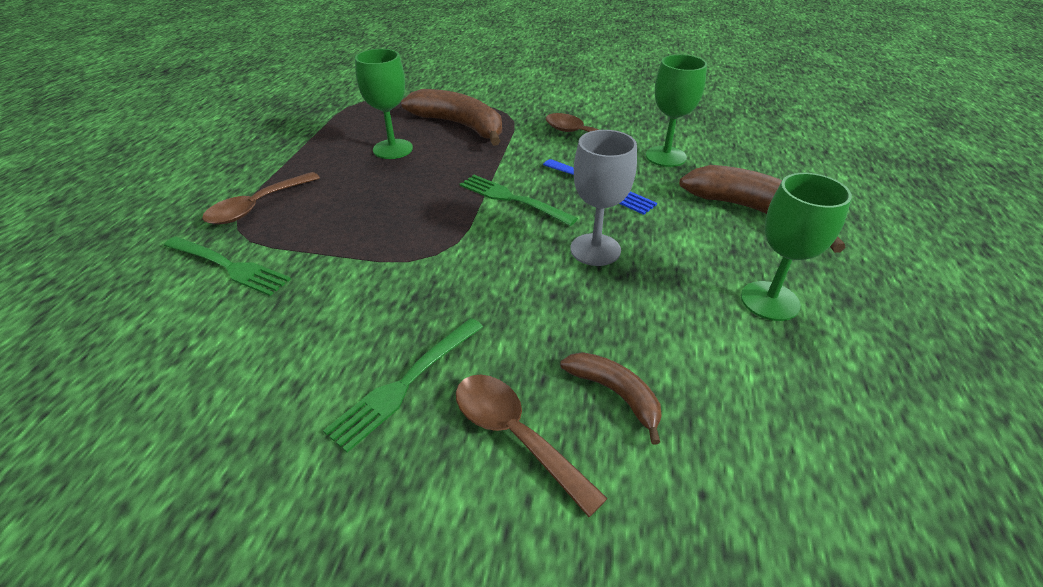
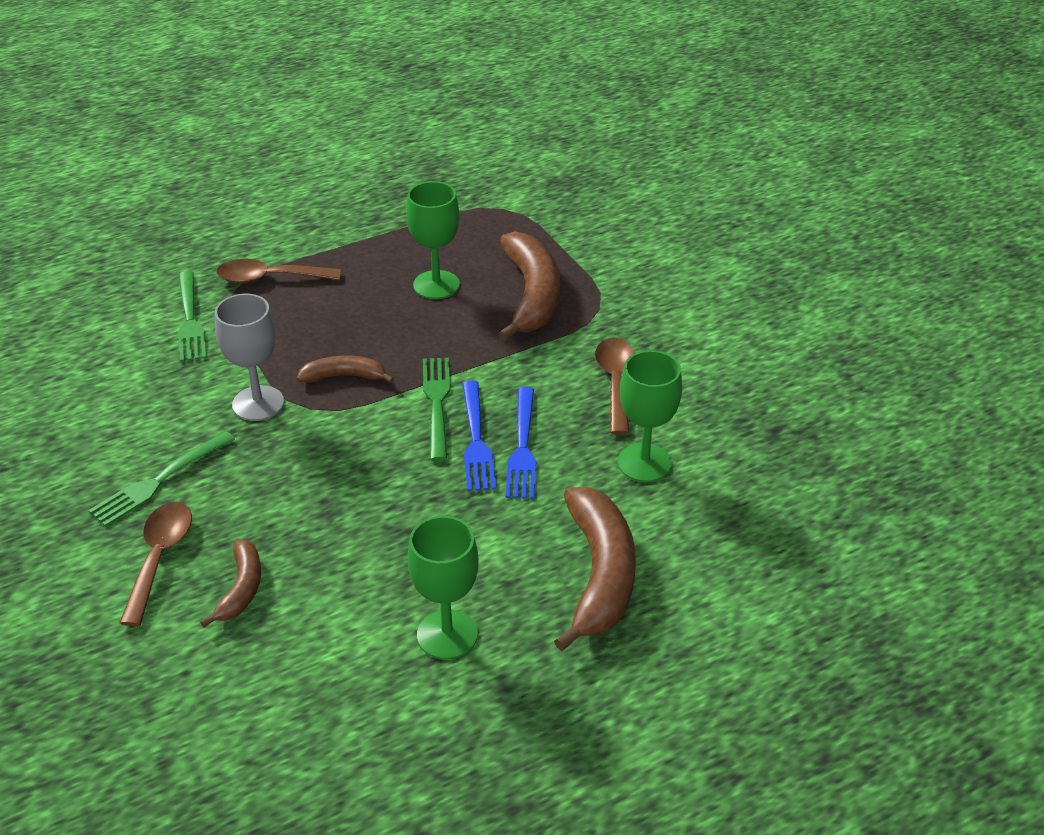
camera: 50 degrees right, 0 degrees up
green fork [323,318,483,453] -> green fork turned 45 degrees counterclockwise [89,431,235,527]
grey goblet [570,130,637,266] -> grey goblet moved to [215,294,284,421]
none -> brown banana [297,356,394,383]
none -> blue fork [462,380,496,491]

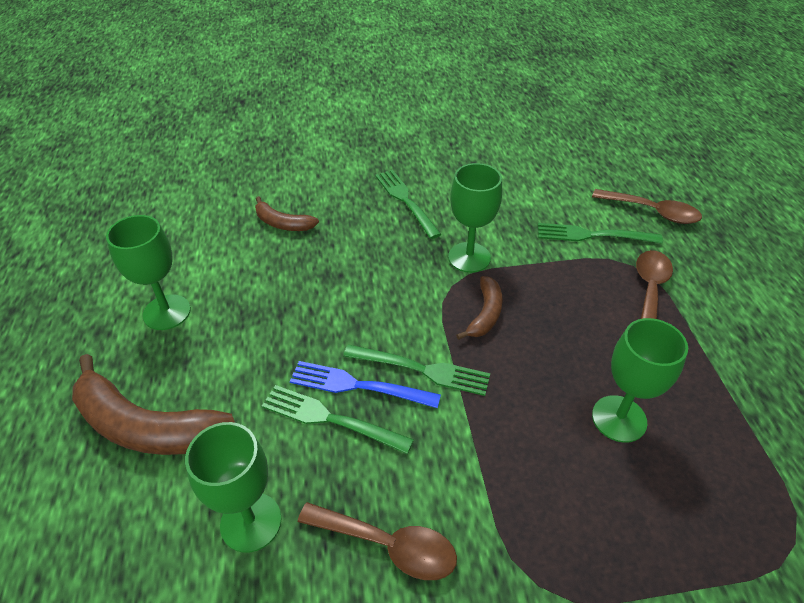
camera: 110 degrees right, 5 degrees up
brown spoon [120,502,192,626] -> brown spoon moved to [592,189,702,224]
grey goblet [215,294,284,421] -> green goblet [448,163,502,273]
brown banana [499,231,560,341] -> none
blue fork [506,387,536,499] -> green fork [262,385,414,454]

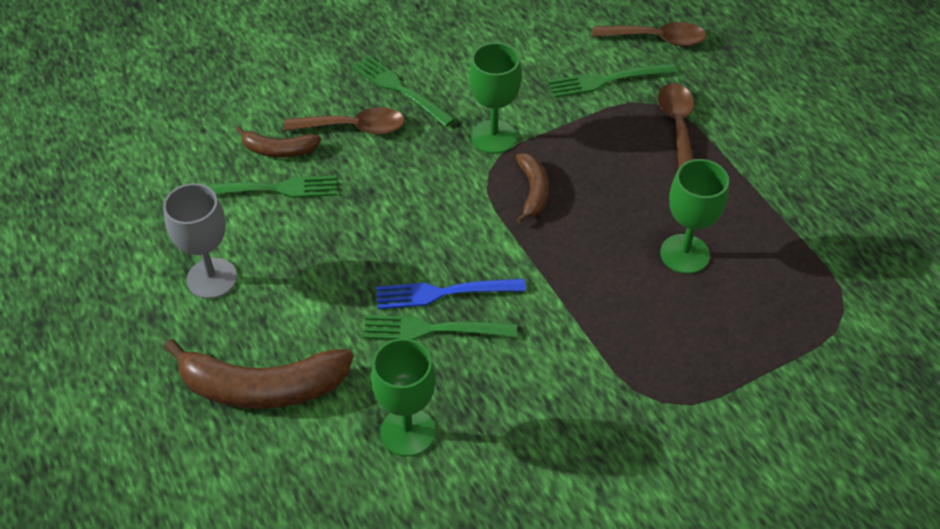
camera: 20 degrees left, 5 degrees up
green goblet [106,215,191,330] -> grey goblet [163,183,237,299]
brown spoon [298,502,457,580] -> brown spoon moved to [284,107,405,135]
green fork [343,345,490,396] -> green fork moved to [206,176,337,198]

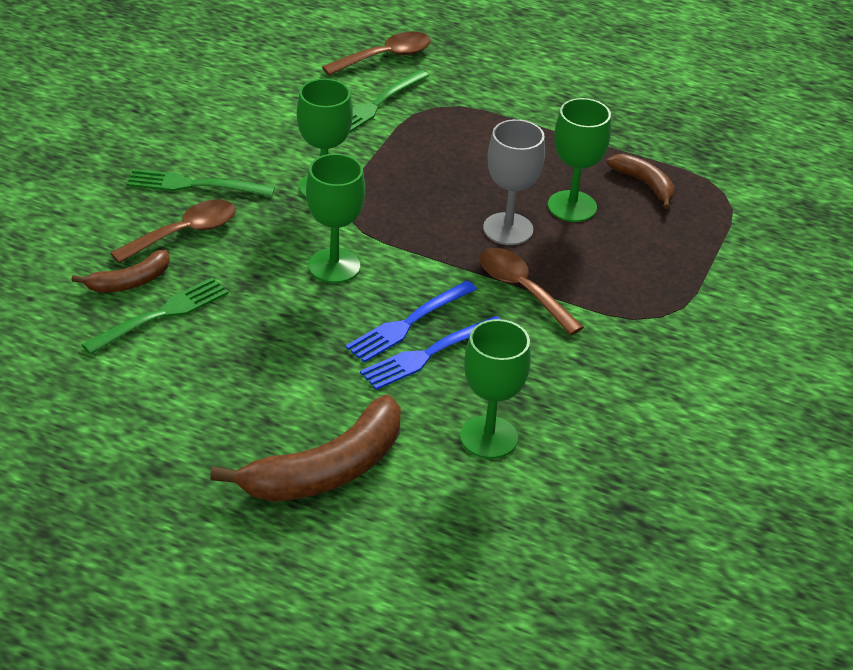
camera: 40 degrees left, 10 degrees down
grey goblet [163,183,237,299] -> grey goblet moved to [483,119,545,245]
green fork [363,315,517,340] -> blue fork [360,316,500,390]
brown banana [516,153,549,224] -> brown banana moved to [607,154,674,209]
brown spoon [658,83,694,169] -> brown spoon moved to [480,248,584,335]
none -> green goblet [306,154,365,283]

